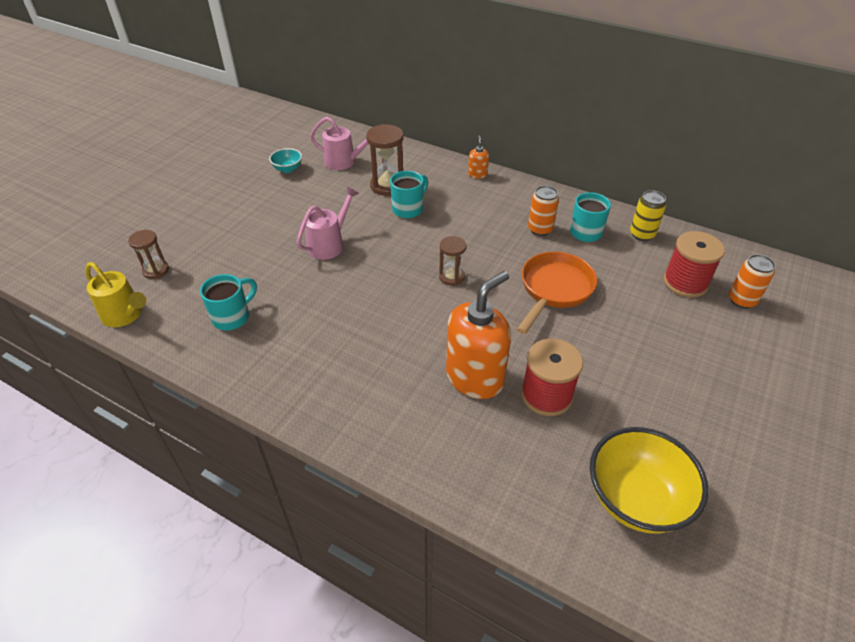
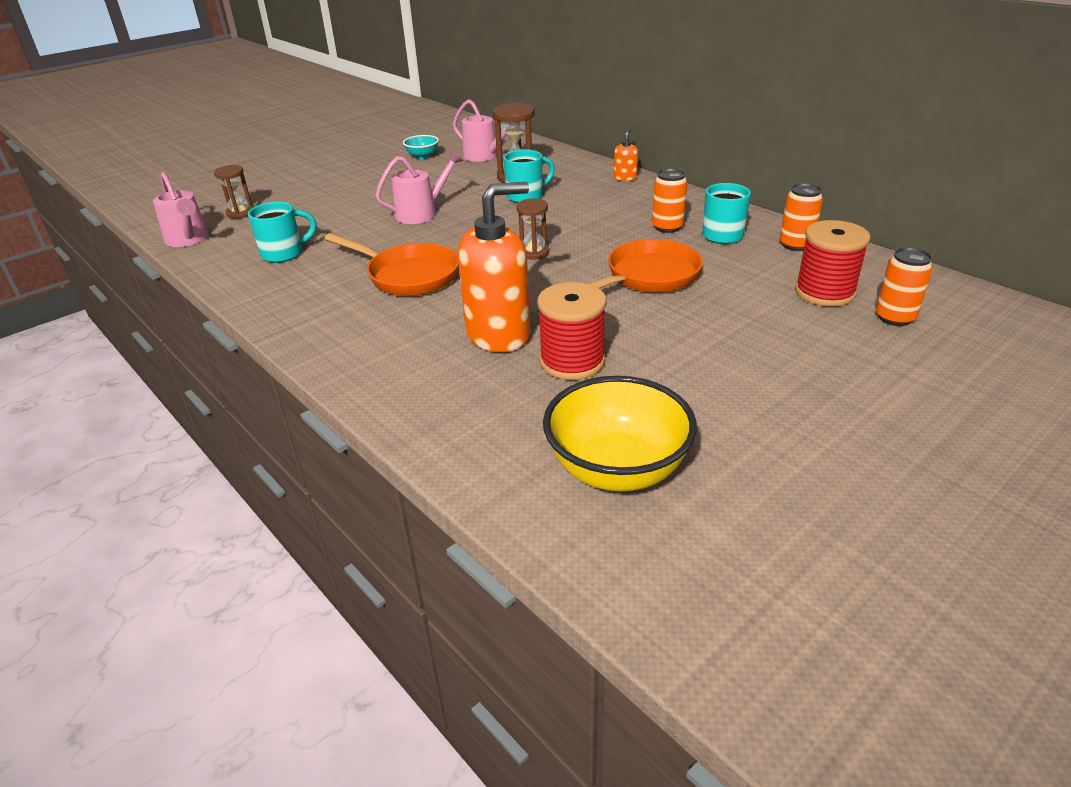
camera: 20 degrees right, 10 degrees down
yellow watering can [85,262,146,327] -> pink watering can [153,172,209,247]
yellow can [630,190,666,241] -> orange can [780,183,823,251]
none -> orange pan [324,233,459,296]

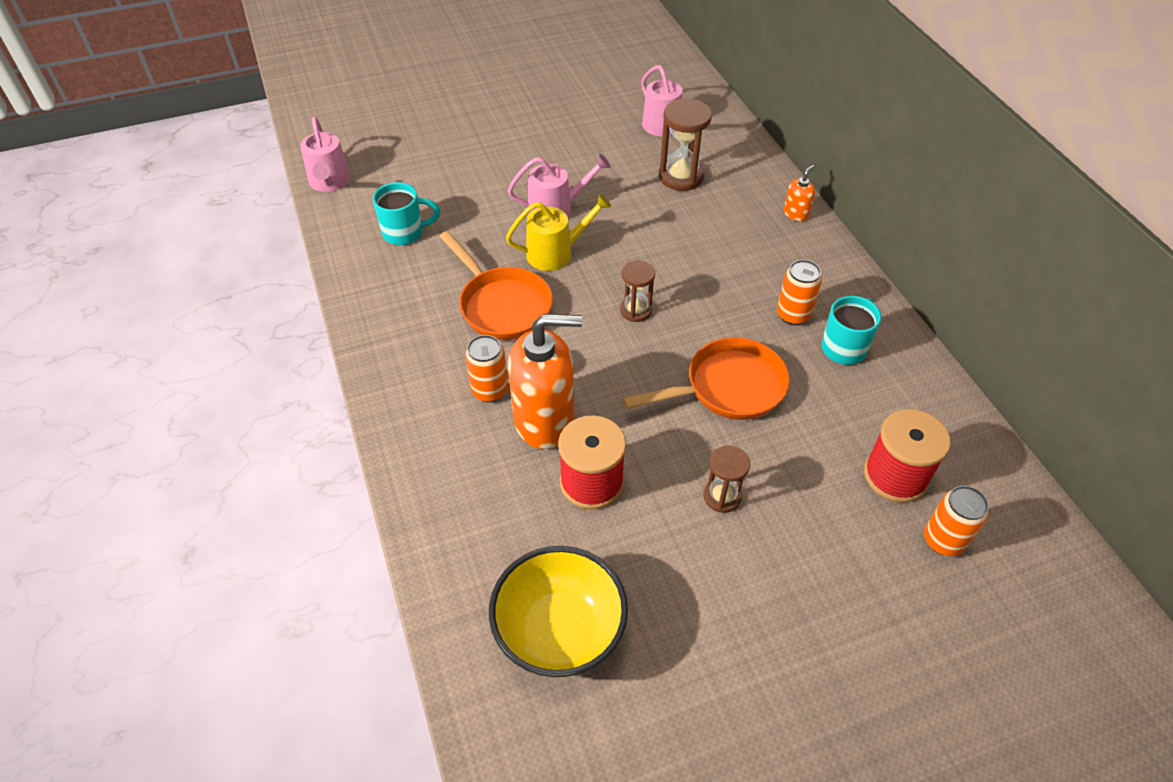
camera: 20 degrees right, 15 degrees up
brown hourglass [214,165,253,219] -> brown hourglass moved to [703,445,750,513]
turquoise bowl [403,135,439,159] -> none
turquoise mug [503,149,555,203] -> none
orange can [780,183,823,251] -> orange can moved to [465,335,508,402]
none -> yellow watering can [506,193,611,271]

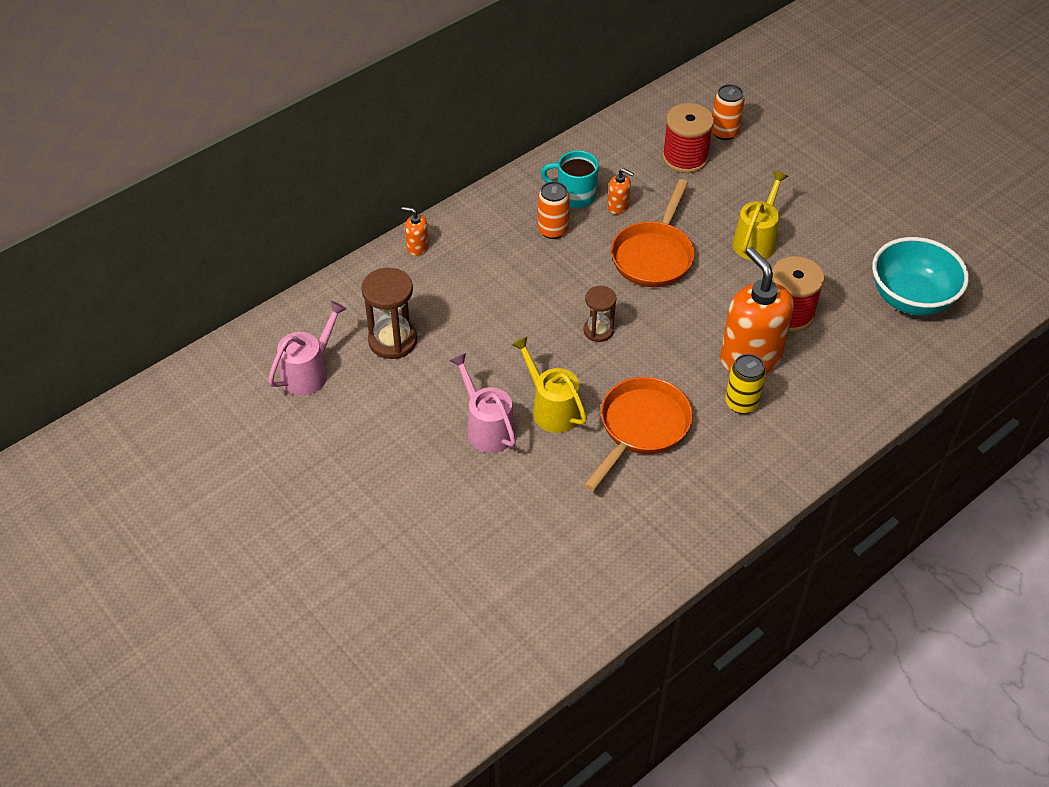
camera: 110 degrees left, 0 degrees up
pink watering can [300,117,351,192] -> none
turquoise mug [373,182,440,245] -> none
orange can [465,335,508,402] -> yellow can [725,354,766,414]
yellow bowl [489,546,628,678] -> turquoise bowl [872,237,969,316]
orange pan [623,337,790,420] -> orange pan turned 120 degrees counterclockwise [611,179,695,287]
brown hourglass [703,445,750,513] -> yellow watering can [733,171,788,261]
none -> orange soap dispenser [607,168,634,214]

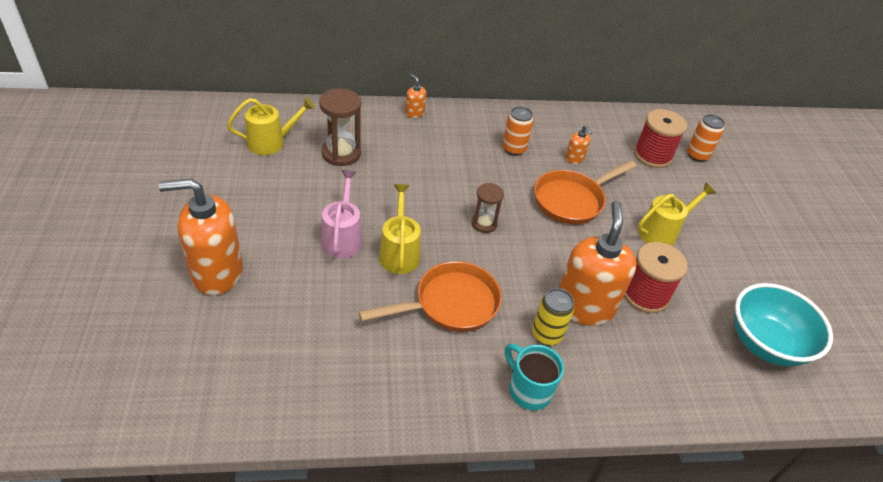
camera: 30 degrees right, 5 degrees down
pink watering can [268,301,347,396] -> yellow watering can [227,97,315,155]
turquoise mug [541,150,599,208] -> turquoise mug moved to [505,344,564,410]
none -> orange soap dispenser [158,178,243,295]

